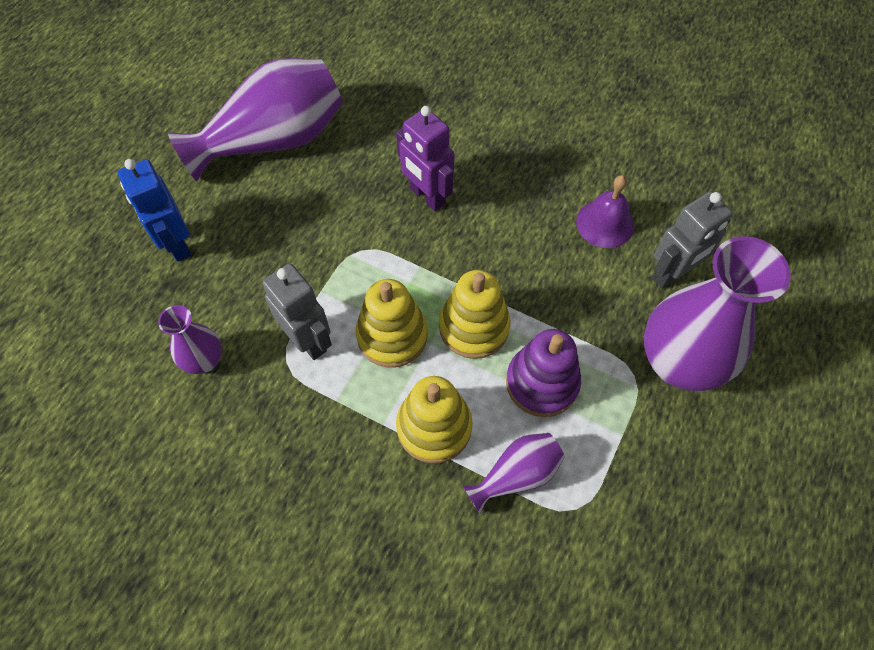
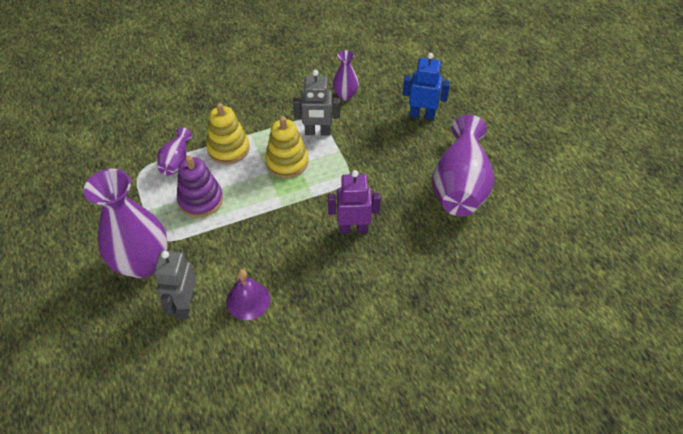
camera: 130 degrees right, 10 degrees down
yellow stacking toy [439,270,511,359] -> none

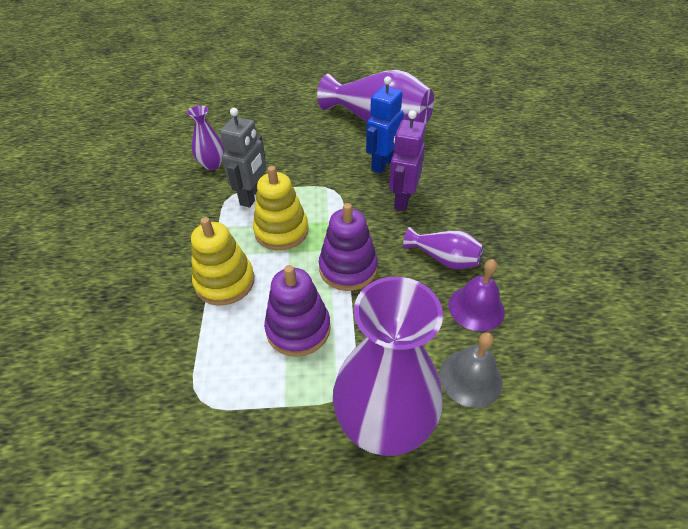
camera: 70 degrees left, 5 degrees down
grey robot [154,251,196,319] -> grey bell [439,332,503,408]
purple vase [157,127,192,175] -> purple vase moved to [403,227,483,270]
blue robot [402,53,450,120] -> blue robot moved to [366,76,404,174]
none -> purple stacking toy [319,203,378,291]

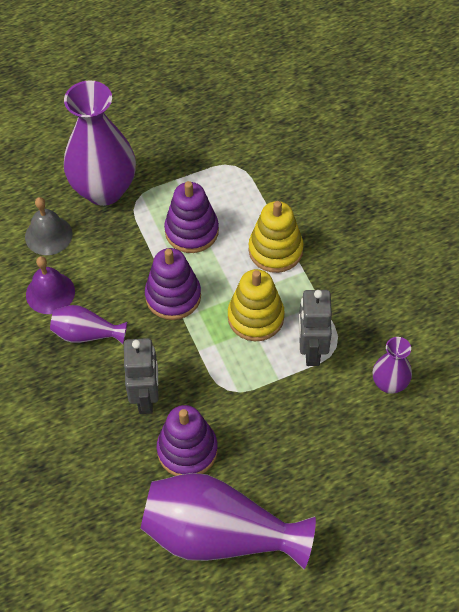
camera: 160 degrees right, 10 degrees up
blue robot [366,76,404,174] -> purple stacking toy [157,405,218,476]
purple robot [389,110,426,211] -> grey robot [124,338,158,414]

